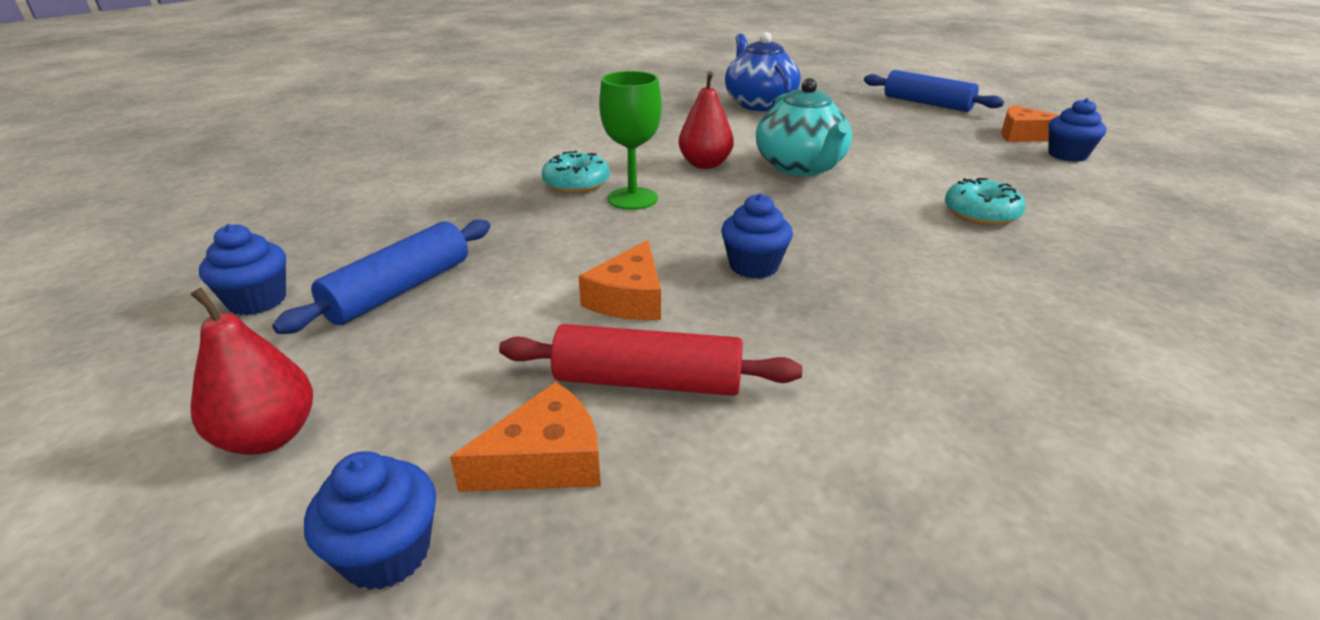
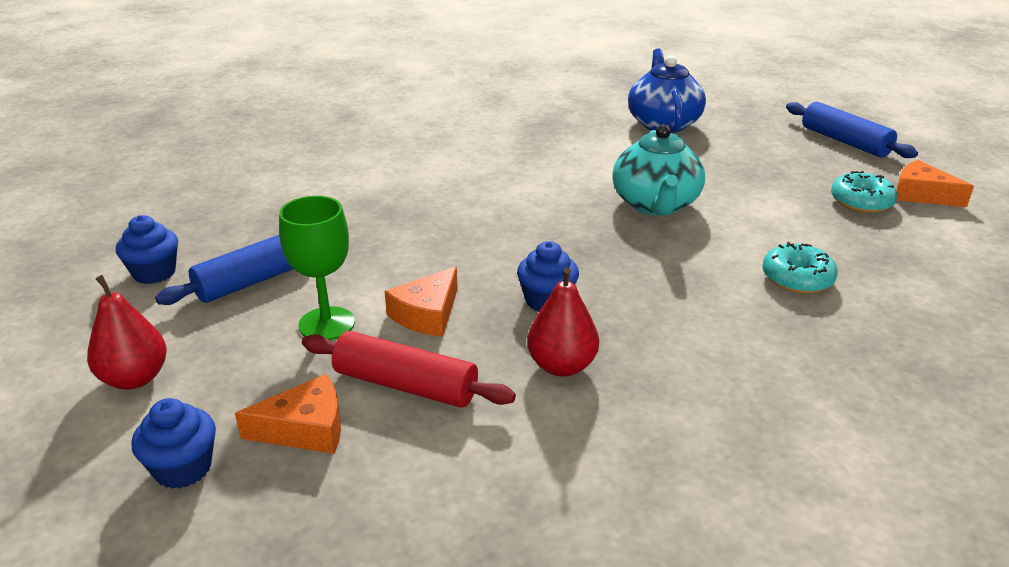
camera: 15 degrees right, 0 degrees up
turquoise donut [542,151,610,193] -> turquoise donut moved to [831,171,897,213]
green goblet [599,71,662,210] -> green goblet moved to [279,196,355,340]
red pear [678,71,734,169] -> red pear moved to [527,267,599,377]
blue cupcake [1048,98,1106,162] -> none

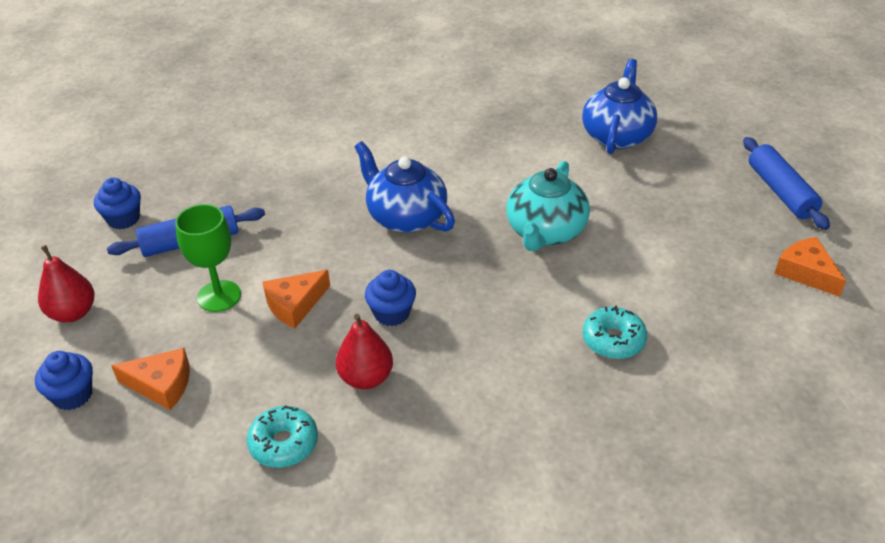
camera: 20 degrees right, 10 degrees up
red rolling pin [302,331,516,408] -> none
turquoise donut [831,171,897,213] -> turquoise donut moved to [247,405,318,468]
none -> blue teapot [355,141,455,233]

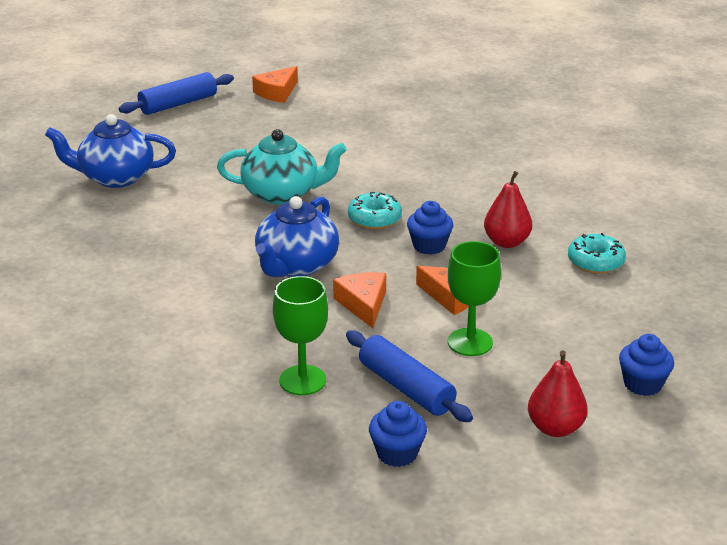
camera: 110 degrees left, 10 degrees down
orange cheese [111,348,190,410] -> orange cheese moved to [333,272,386,328]
turquoise donut [582,305,647,359] -> turquoise donut moved to [348,192,402,229]
none -> green goblet [273,276,328,395]

